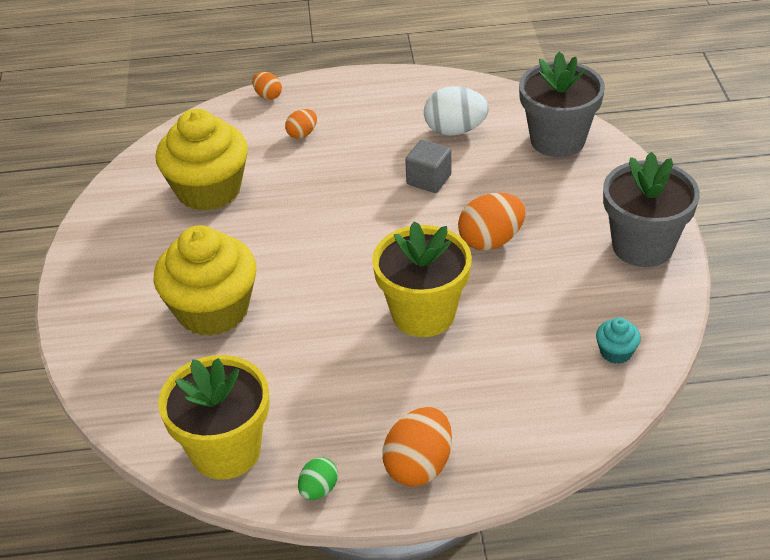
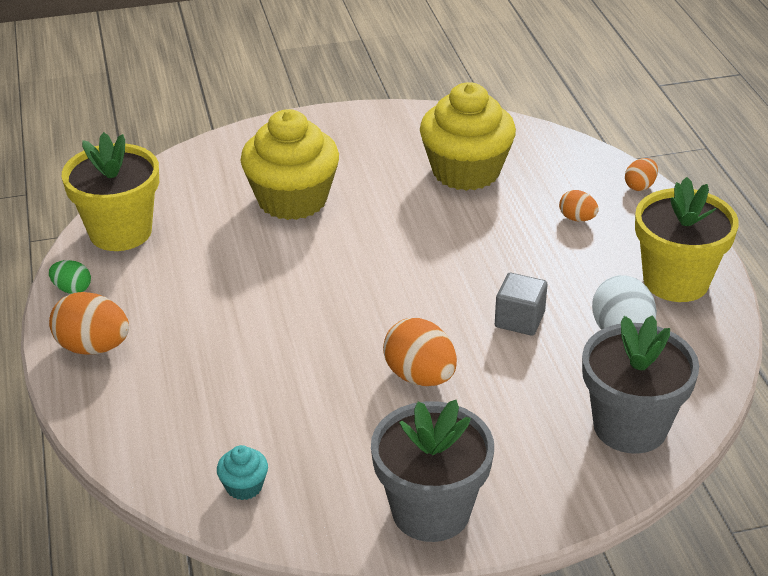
camera: 80 degrees right, 5 degrees down
yellow flower pot [372,221,472,337] -> yellow flower pot moved to [635,177,739,302]

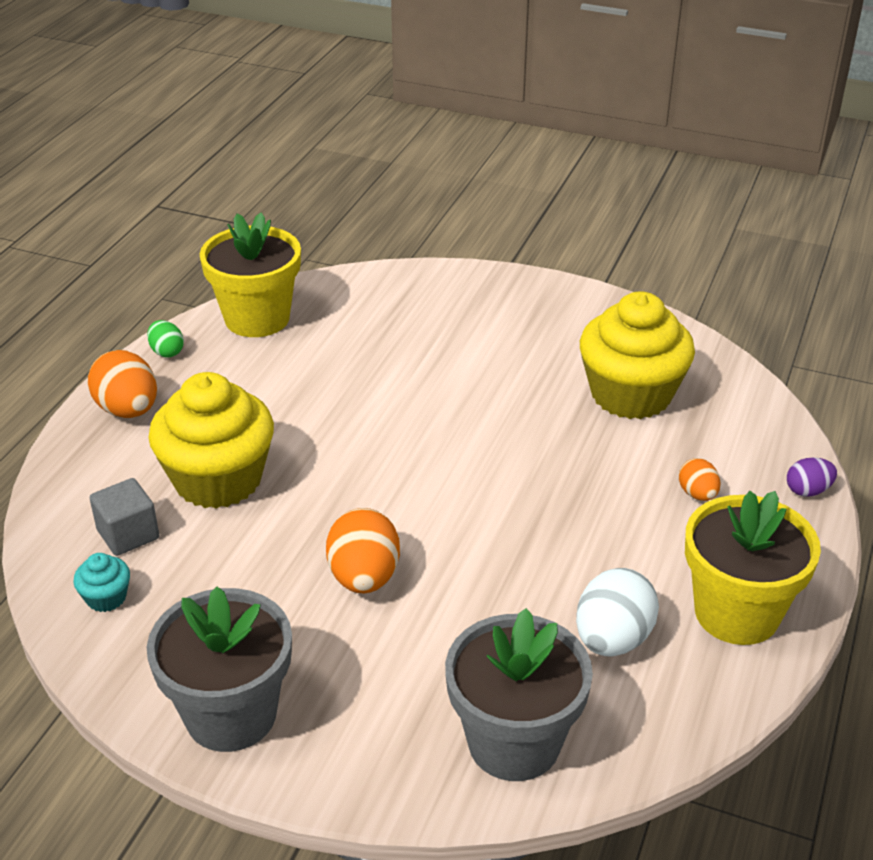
camera: 35 degrees right, 0 degrees up
yellow cupcake [241,109,339,220] -> yellow cupcake moved to [148,372,274,509]
grey cube [495,273,547,336] -> grey cube moved to [90,478,159,556]
orange egg [625,158,658,191] -> purple egg [787,458,837,497]

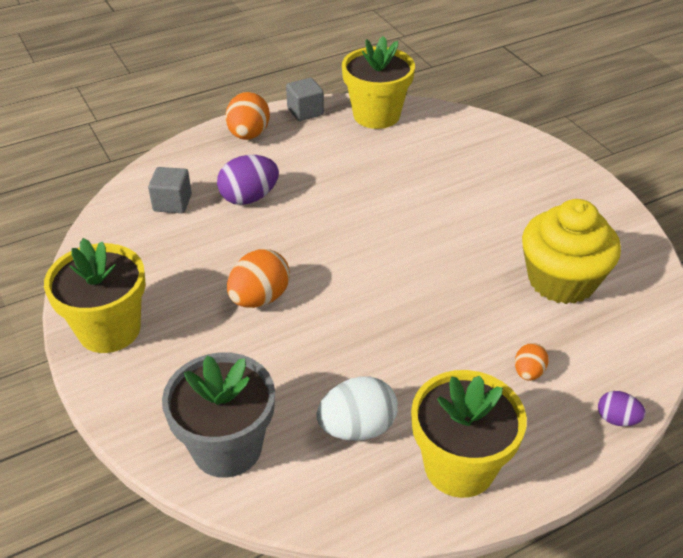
camera: 40 degrees right, 5 degrees up
turquoise cupcake [73,553,130,612] -> none
green egg [147,320,184,358] -> grey cube [286,78,324,121]
grey flower pot [147,587,292,752] -> yellow flower pot [44,238,146,353]
yellow cupcake [148,372,274,509] -> purple egg [217,155,279,205]

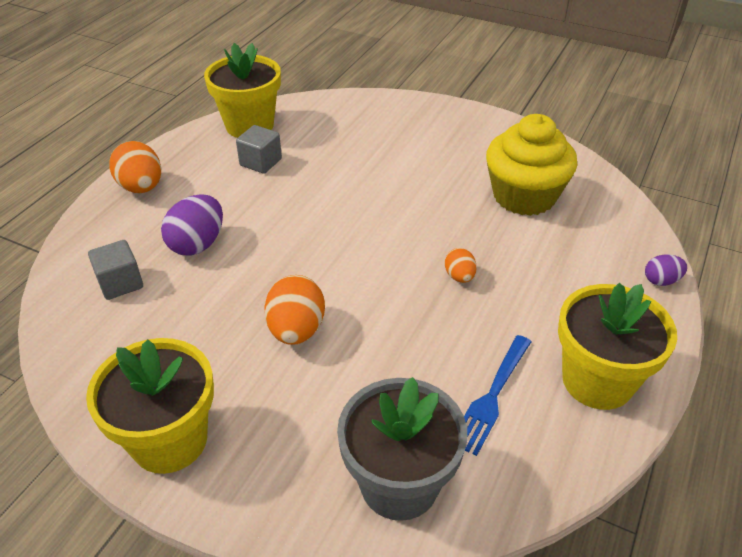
camera: 35 degrees left, 0 degrees up
grey cube [286,78,324,121] -> grey cube moved to [236,125,282,174]
white egg [316,376,398,441] -> blue fork [464,335,531,456]
orange egg [515,343,549,381] -> orange egg moved to [445,248,477,283]

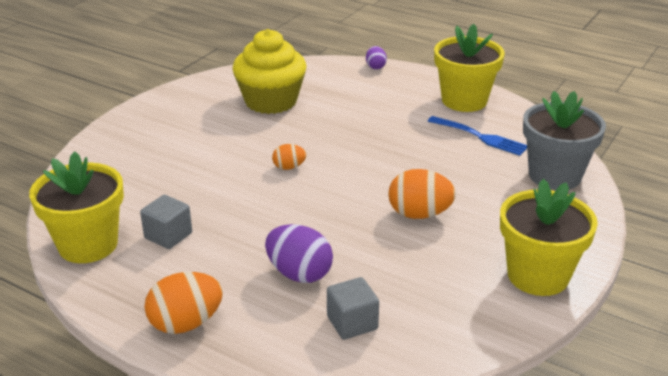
camera: 85 degrees left, 10 degrees down
orange egg [445,248,477,283] -> orange egg moved to [272,144,306,170]

